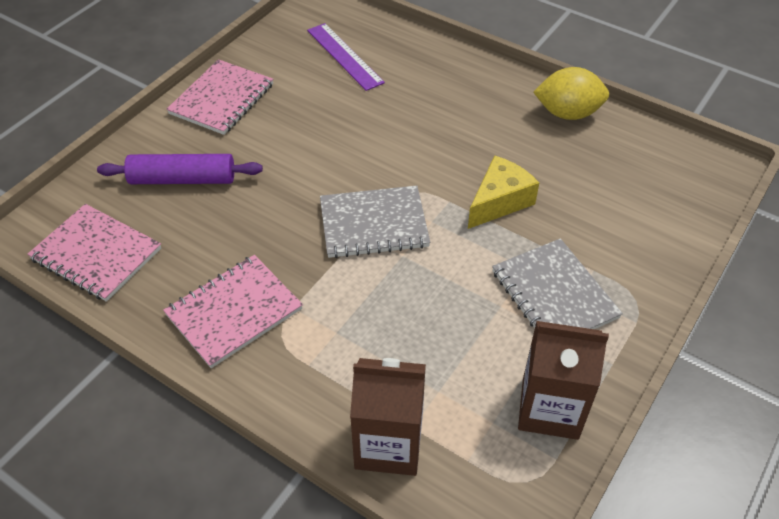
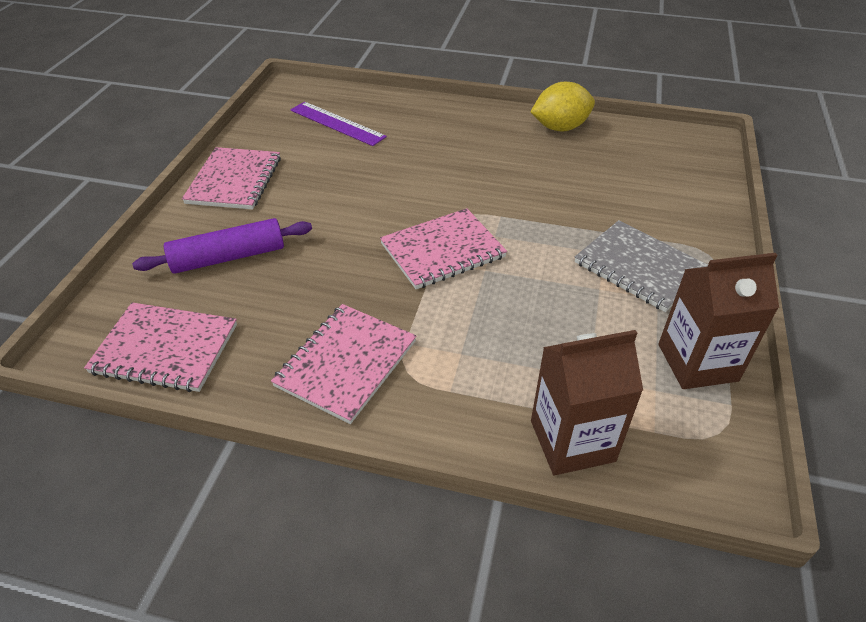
camera: 20 degrees left, 5 degrees down
grey notebook [320,186,430,258] -> pink notebook [380,208,507,289]
yellow cheese [468,155,539,229] -> none

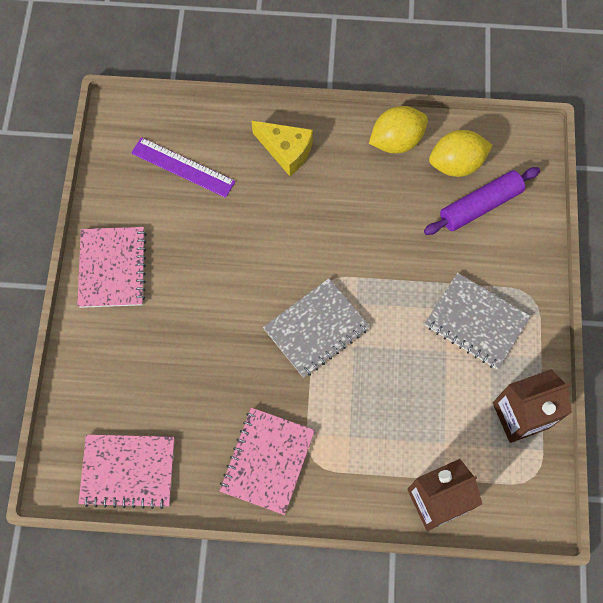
camera: 10 degrees left, 25 degrees up
purple rolling pin [132,218,312,274] -> purple rolling pin moved to [424,167,540,235]
pink notebook [380,208,507,289] -> grey notebook [263,278,370,378]
none -> yellow cheese [252,121,313,176]
none -> yellow lemon [429,130,493,177]

